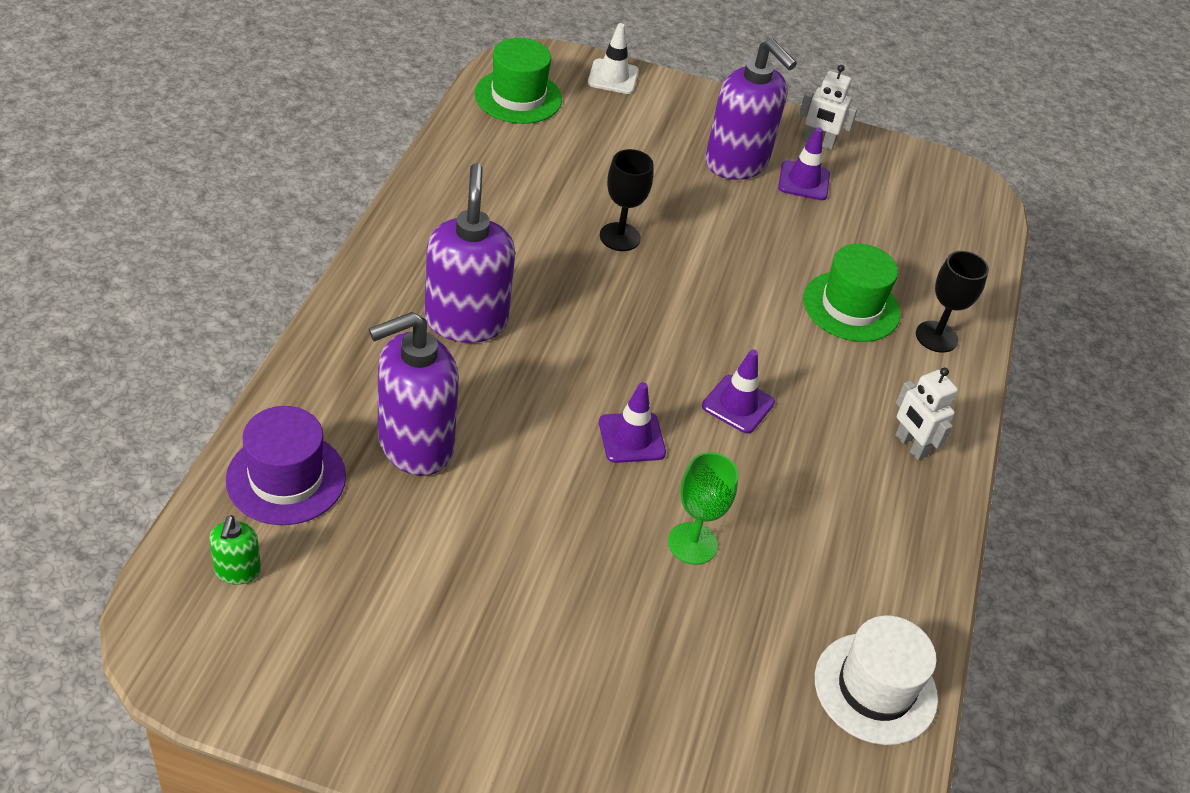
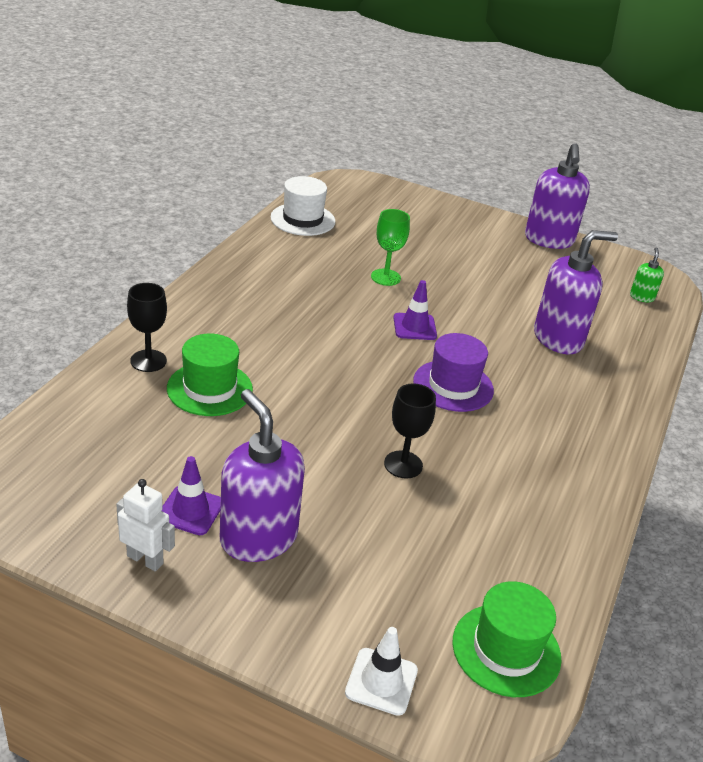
camera: 170 degrees left, 10 degrees down
purple hat [226,406,346,525] -> purple hat moved to [413,333,494,412]
purple soap dispenser [424,163,515,343] -> purple soap dispenser moved to [525,143,590,249]
purple traffic cone [702,349,775,433] -> none
white robot [895,367,958,460] -> none

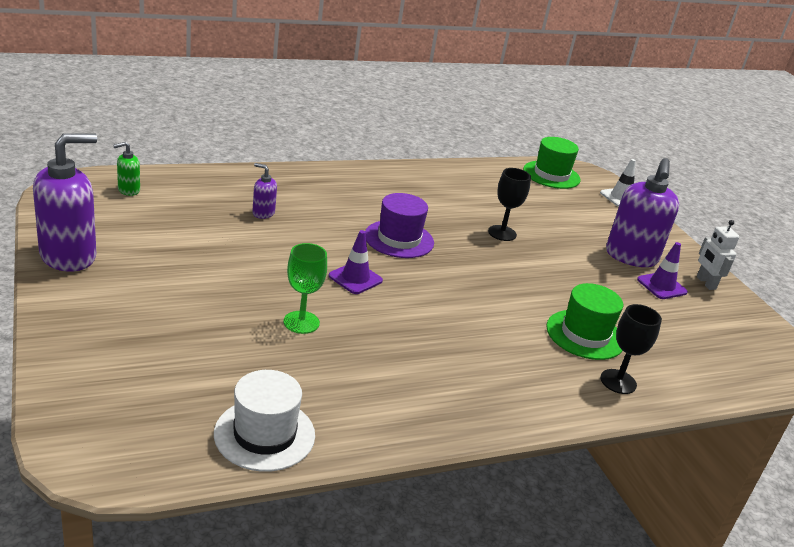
camera: 135 degrees left, 5 degrees down
purple soap dispenser [534,230,618,354] -> purple soap dispenser [252,163,277,219], size x0.46

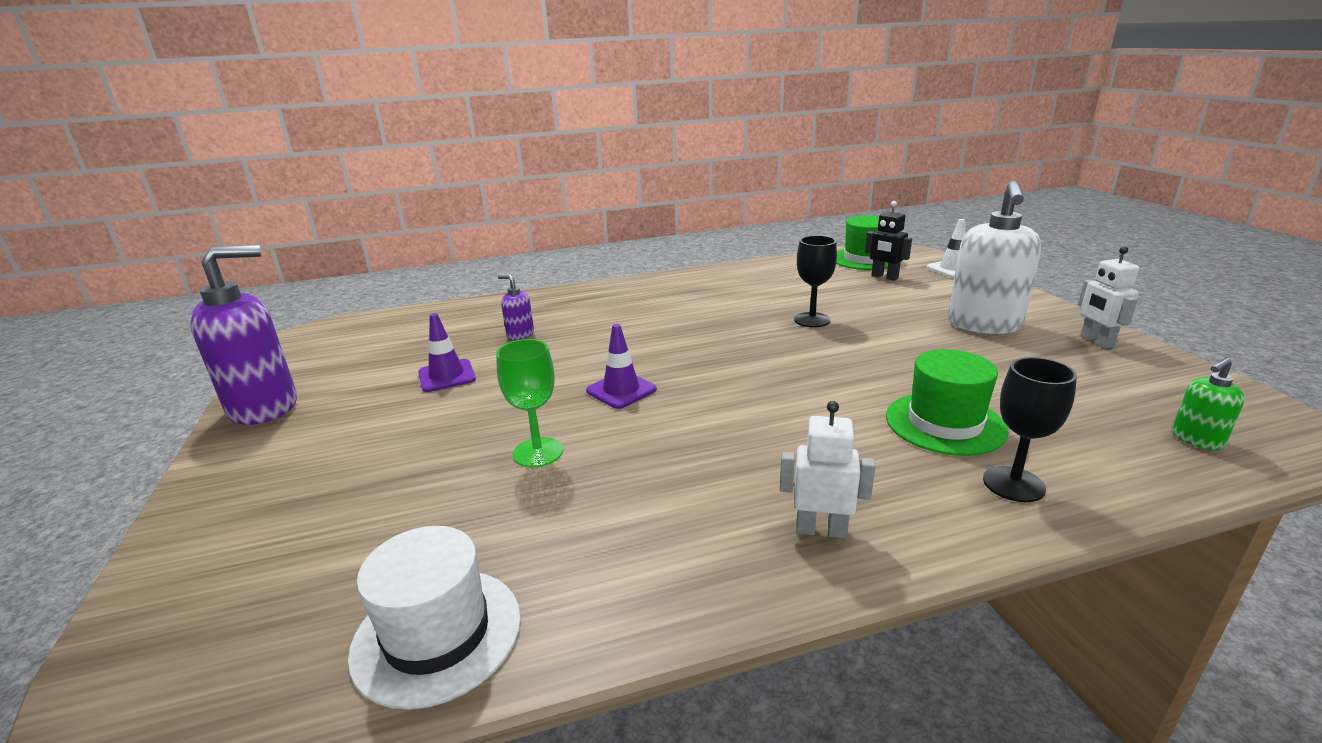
camera: 10 degrees right, 5 degrees down
green soap dispenser [113,142,140,196] -> green soap dispenser moved to [1172,358,1245,450]
purple hat [365,193,434,258] -> none
purple soap dispenser [606,158,679,267] -> white soap dispenser [948,181,1041,334]
purple traffic cone [637,242,688,299] -> purple traffic cone moved to [418,313,476,392]
none -> white robot [780,401,876,538]
none -> black robot [865,201,912,281]

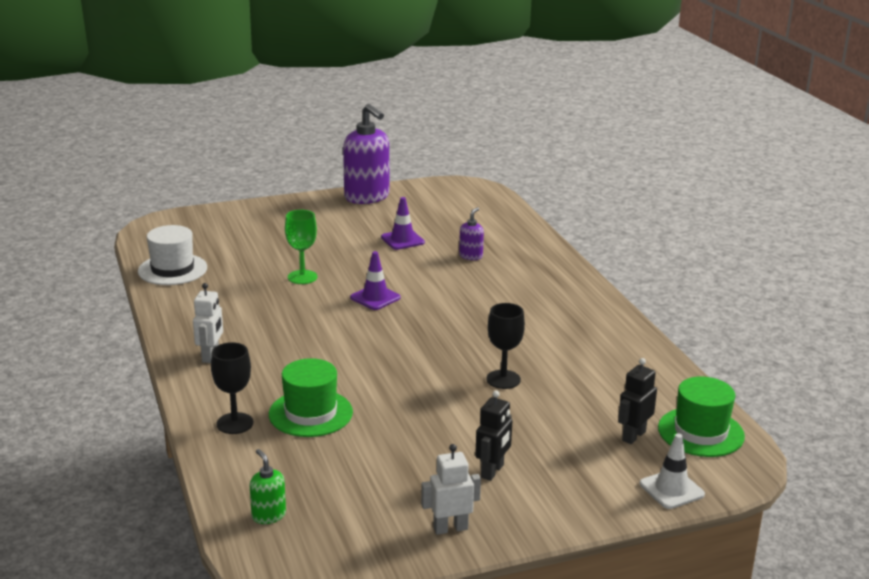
camera: 85 degrees right, 0 degrees up
white soap dispenser [948,181,1041,334] -> black robot [475,390,512,481]

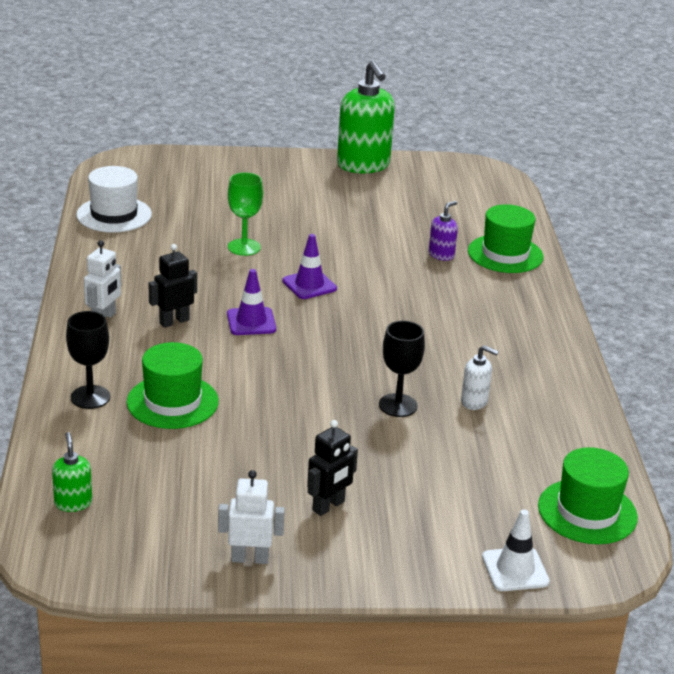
camera: 15 degrees right, 5 degrees up
purple soap dispenser [343,104,389,204] -> green soap dispenser [337,60,395,173]
purple traffic cone [381,197,425,250] -> purple traffic cone moved to [227,269,276,335]
black robot [618,358,657,444] -> black robot moved to [149,244,197,328]
none -> white soap dispenser [461,345,499,410]
none -> green hat [468,204,544,273]

